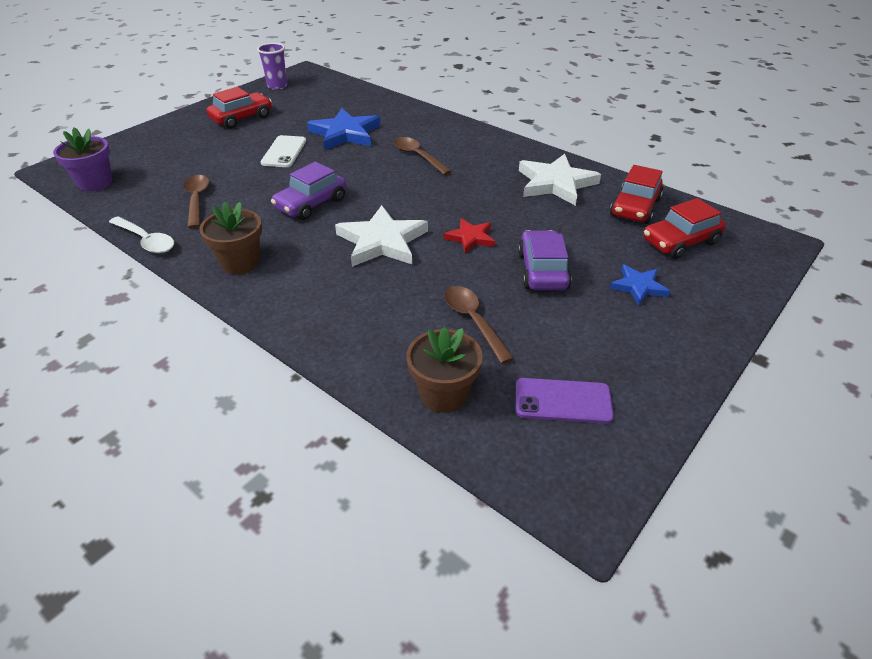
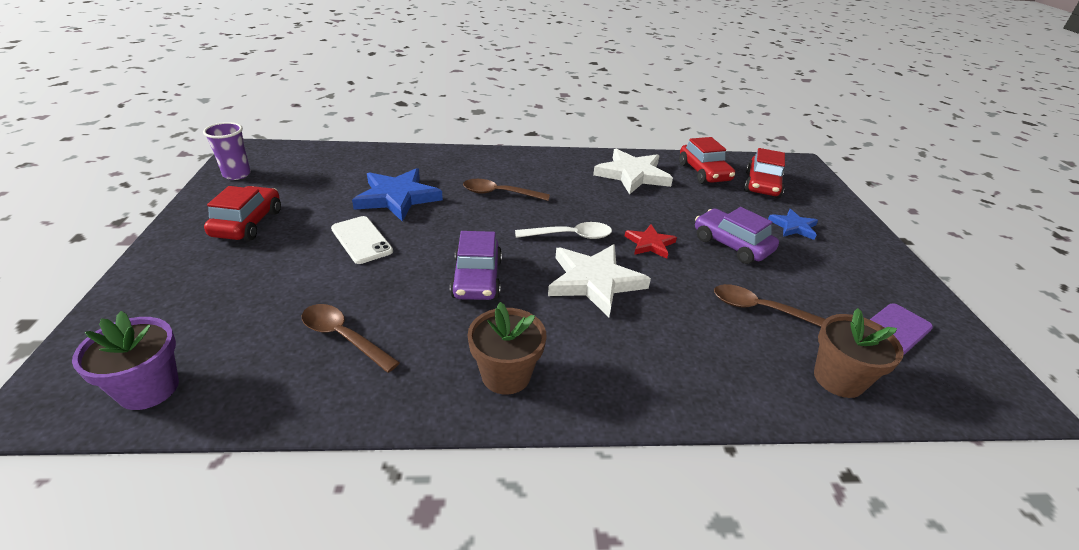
camera: 45 degrees left, 5 degrees down
white spoon [109,216,174,253] -> white spoon moved to [515,222,612,239]

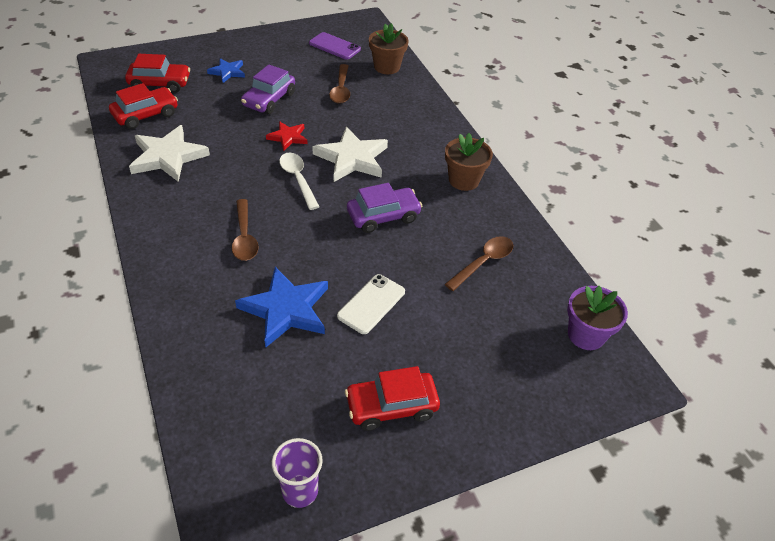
camera: 110 degrees left, 10 degrees up
brown spoon [302,304,400,373] -> brown spoon turned 150 degrees counterclockwise [445,236,513,291]

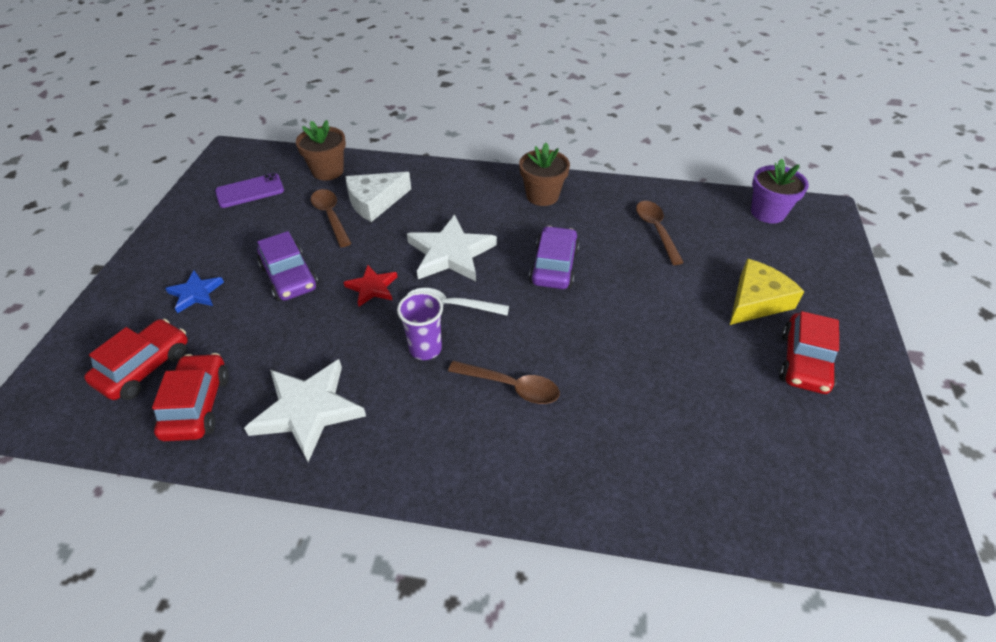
camera: 55 degrees left, 0 degrees up
blue star [235,267,328,347] -> none
purple cup [272,438,323,508] -> purple cup moved to [397,292,443,360]
brown spoon [329,64,350,104] -> brown spoon turned 150 degrees counterclockwise [311,189,351,247]
white phone [337,274,405,334] -> none
none -> white cheese [345,172,411,222]
none -> yellow cheese [730,259,804,325]

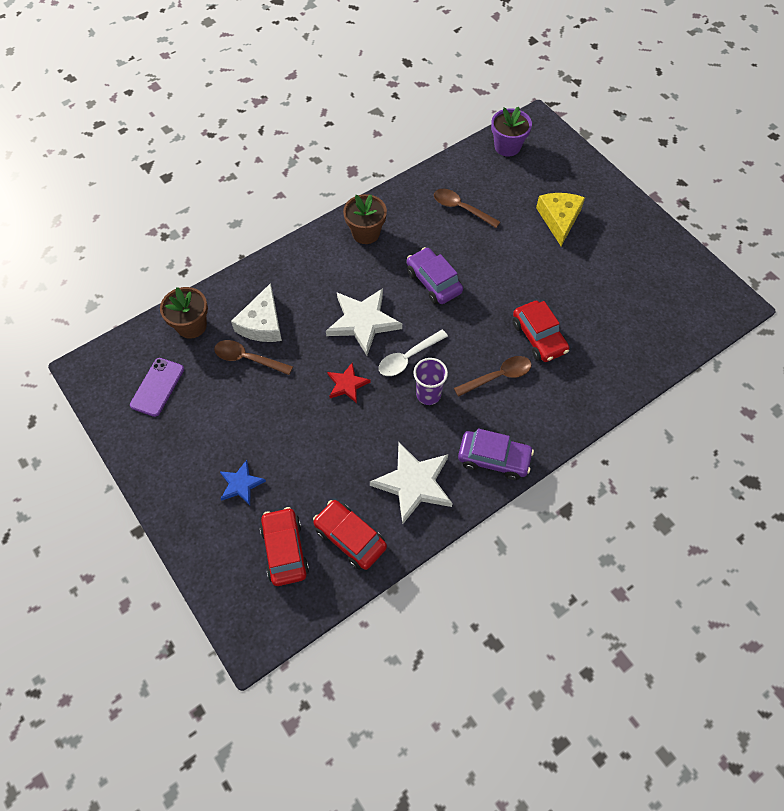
camera: 45 degrees left, 15 degrees up
purple car [257,231,318,301] -> purple car moved to [458,429,534,480]
red car [779,311,839,394] -> red car moved to [513,301,569,362]

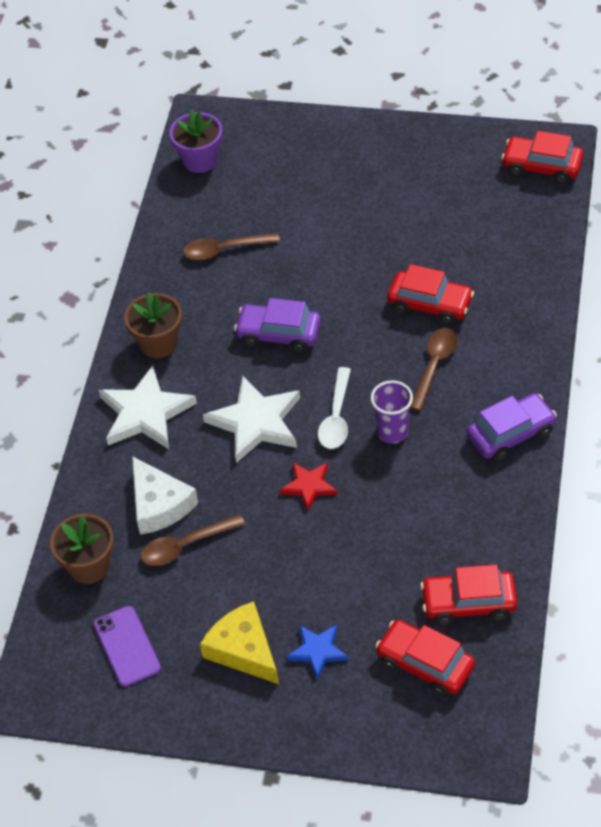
camera: 40 degrees left, 10 degrees down
white star [370,442,453,525] -> white star moved to [99,365,197,449]
yellow cheese [536,193,585,246] -> yellow cheese moved to [200,601,279,684]
none -> red car [501,131,583,184]

